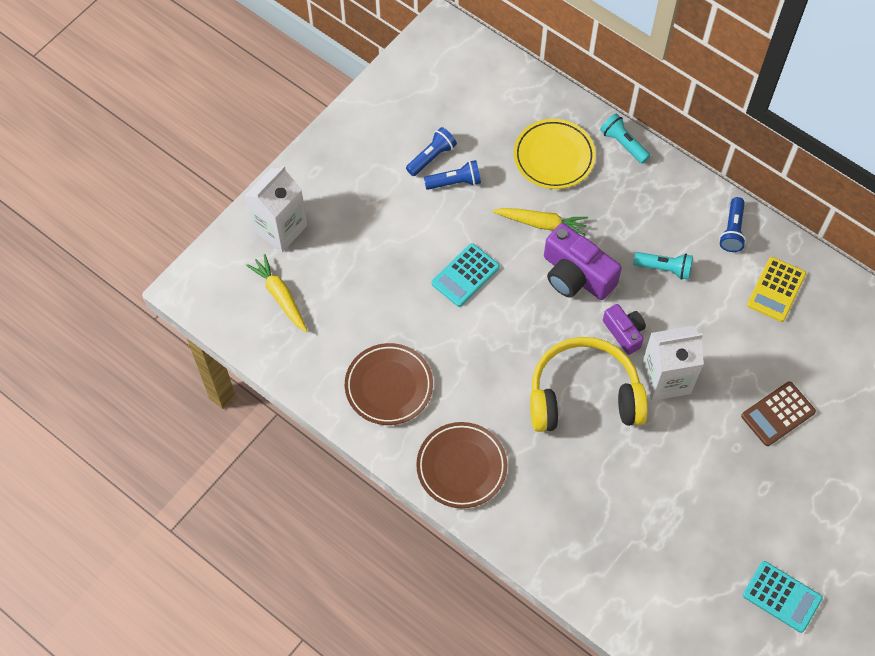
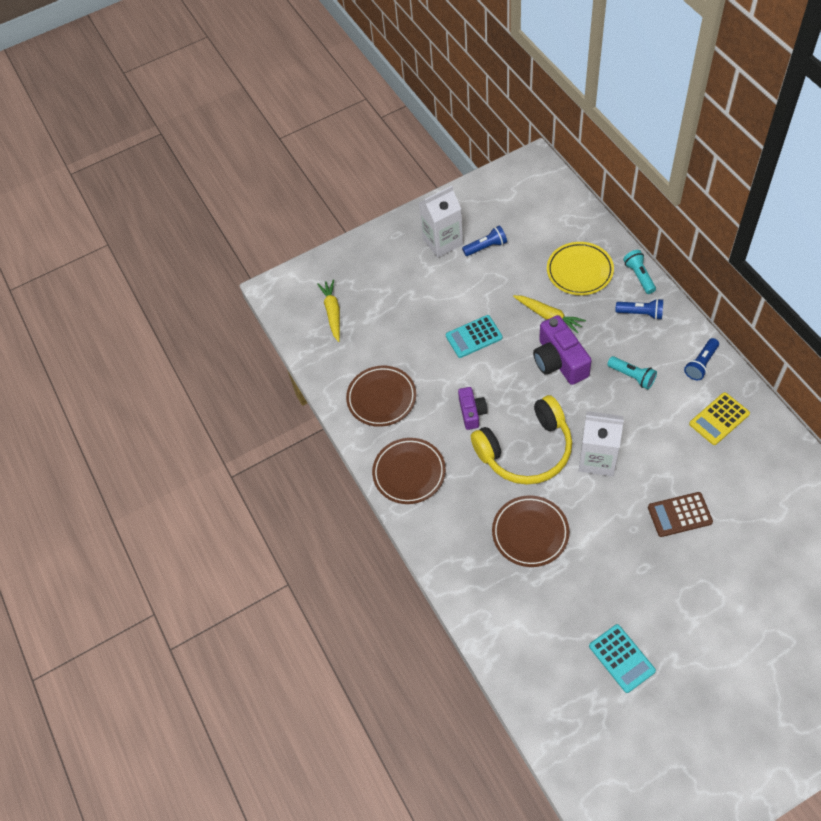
camera: 30 degrees right, 5 degrees down
white carton [245,166,307,252] -> white carton moved to [419,186,463,258]
blue flashlight [424,160,481,190] -> blue flashlight moved to [616,298,663,320]
yellow headphones [530,337,648,432] -> yellow headphones turned 135 degrees clockwise [471,395,572,485]
purple camera [603,304,646,355] -> purple camera moved to [458,387,487,430]
none -> brown plate [492,495,569,567]

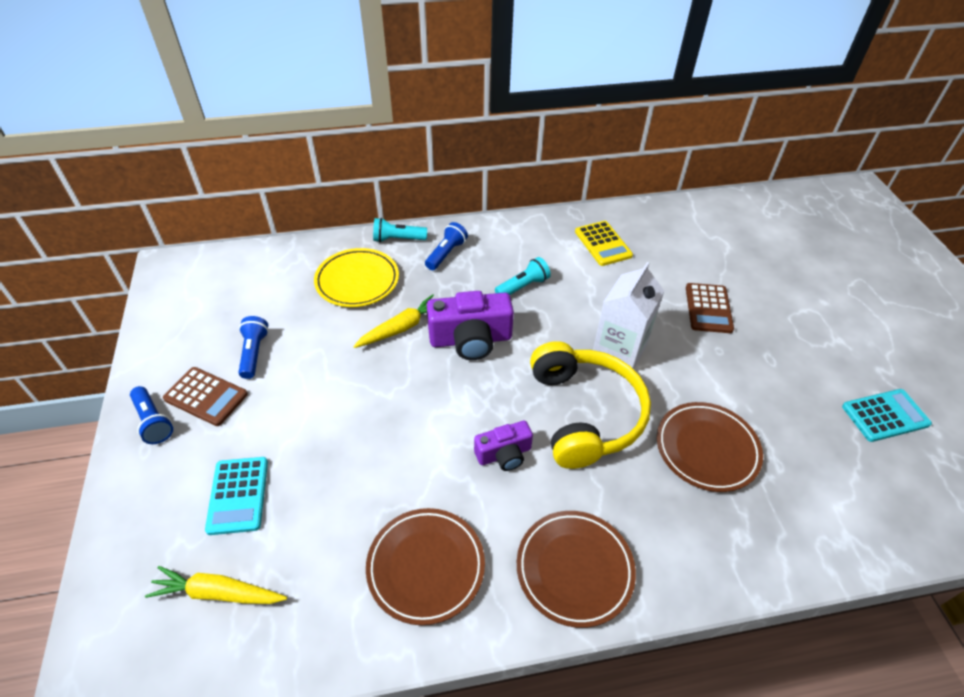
camera: 80 degrees left, 10 degrees down
white carton [419,186,463,258] -> brown calculator [163,367,248,426]
turquoise calculator [446,315,503,358] -> turquoise calculator moved to [205,457,268,535]
purple camera [458,387,487,430] -> purple camera turned 150 degrees clockwise [474,421,533,471]
blue flashlight [684,338,719,380] -> blue flashlight moved to [130,386,173,444]

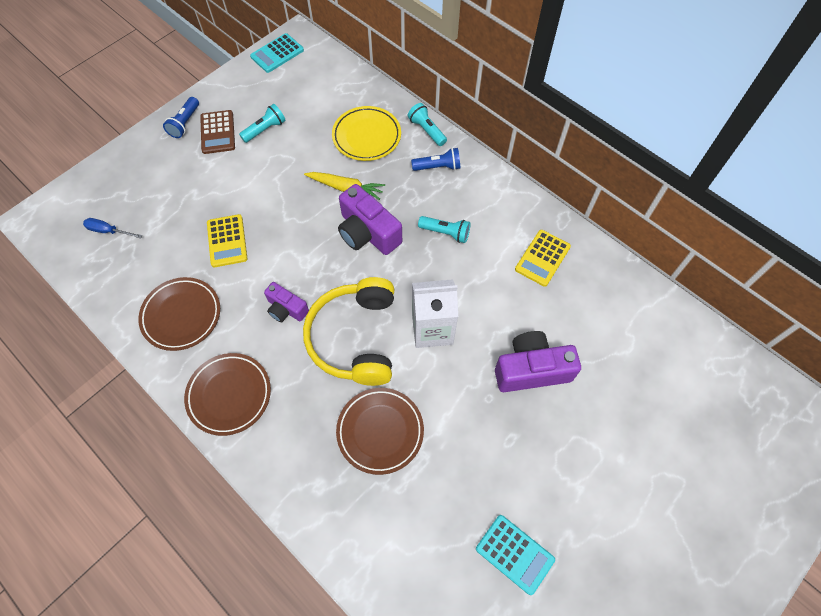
camera: 55 degrees right, 15 degrees up
yellow carrot [145,566,287,604] -> blue screwdriver [83,218,142,238]
turquoise calculator [205,457,268,535] -> turquoise calculator moved to [250,33,304,73]
blue flashlight [238,316,269,379] -> turquoise flashlight [239,104,286,143]
yellow headphones [530,341,651,469] -> yellow headphones turned 135 degrees clockwise [303,277,394,386]
brown calculator [686,283,734,333] -> purple camera [495,331,581,392]
none -> yellow calculator [207,214,247,267]

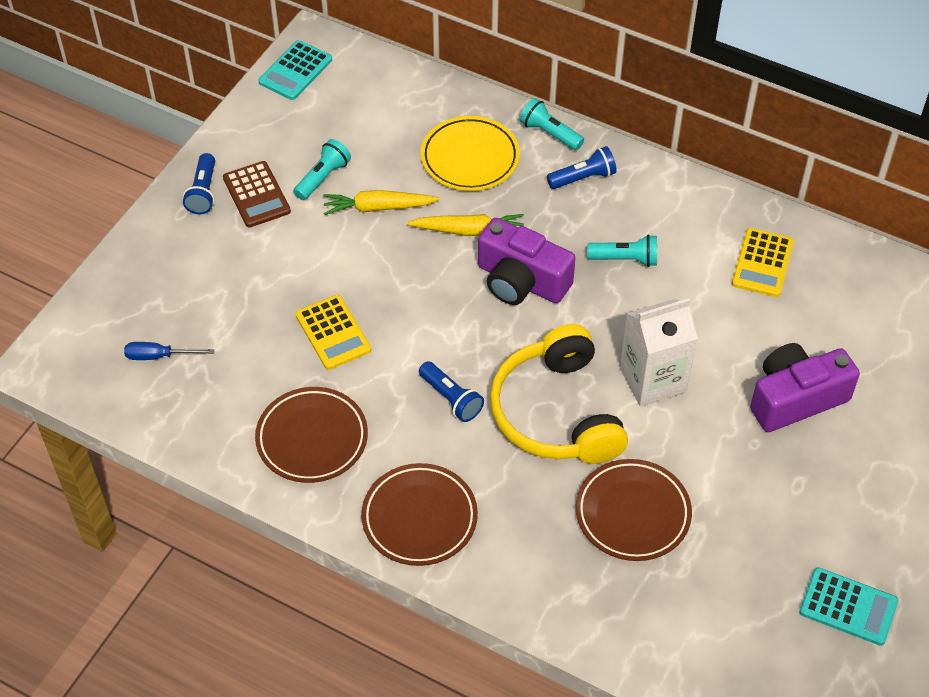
camera: 15 degrees left, 10 degrees down
purple camera [264,282,309,322] -> blue flashlight [419,361,484,422]
none -> yellow carrot [323,190,439,215]

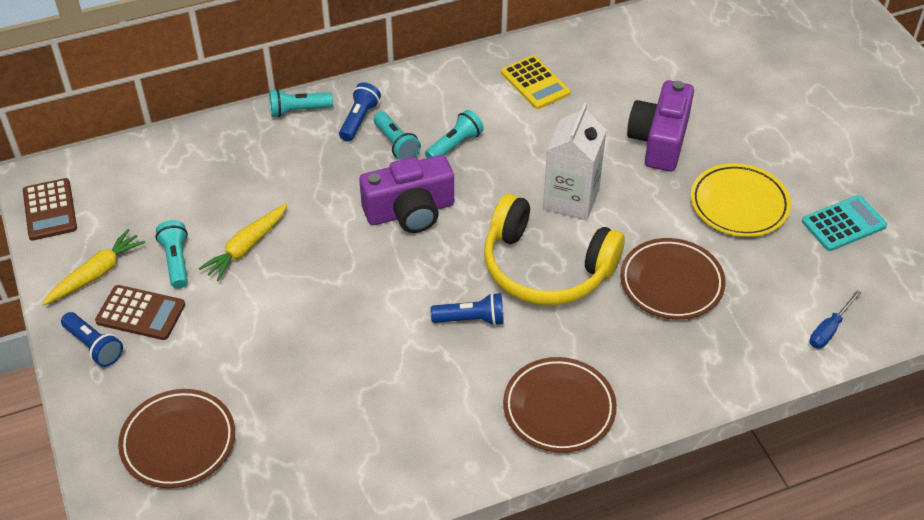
camera: 50 degrees left, 5 degrees down
blue screwdriver [124,342,215,360] -> blue screwdriver moved to [810,290,861,348]
brown plate [255,387,368,483] -> brown plate moved to [118,389,235,488]
turquoise calculator [258,40,332,100] -> brown calculator [23,178,77,241]
yellow calculator [295,295,371,370] -> none
yellow carrot [407,214,524,236] -> yellow carrot moved to [42,229,145,306]
yellow plate [421,116,520,191] -> yellow plate moved to [691,163,791,237]
none -> turquoise flashlight [374,111,421,160]

